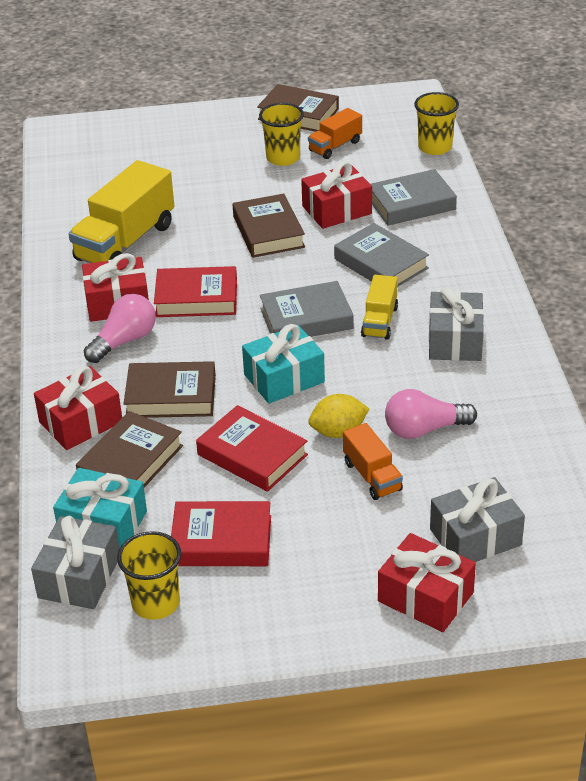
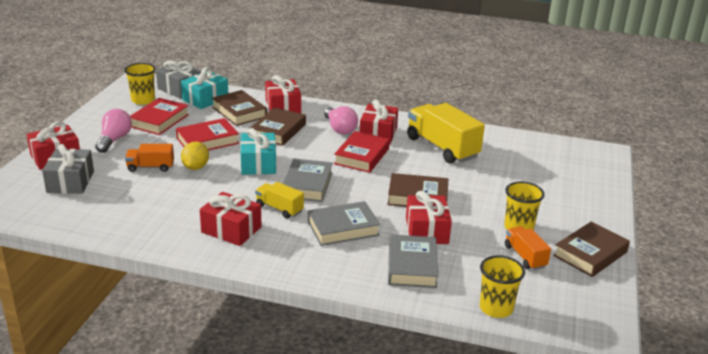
camera: 110 degrees right, 10 degrees down
pink light bulb [385,389,477,439] -> pink light bulb moved to [95,109,132,153]
grey gift [429,287,484,361] -> red gift [200,192,262,246]

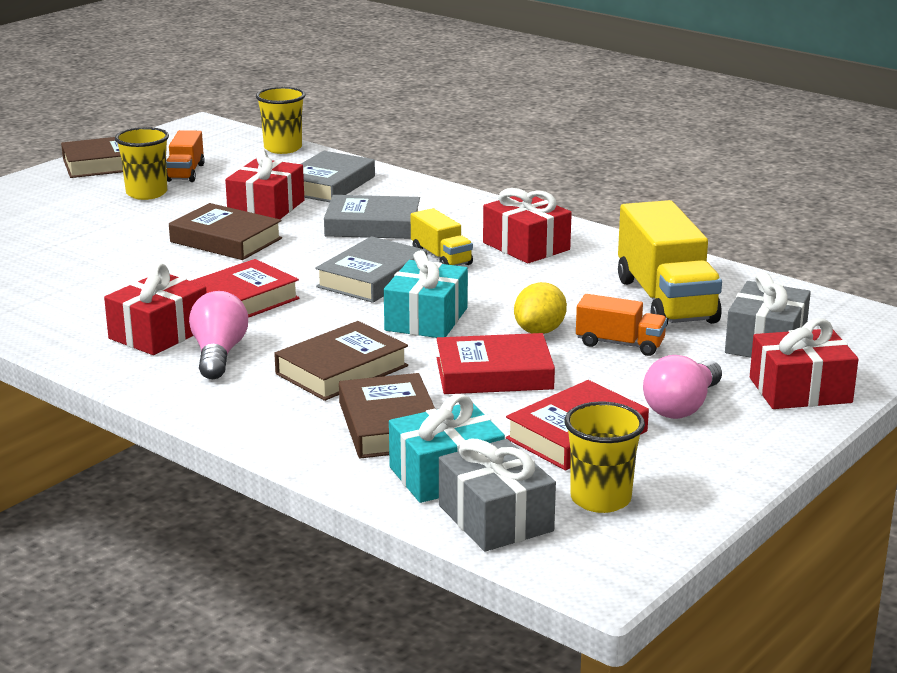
camera: 155 degrees left, 5 degrees down
red gift [265,75,301,113] -> none
yellow truck [407,103,485,164] -> yellow truck moved to [618,200,722,326]

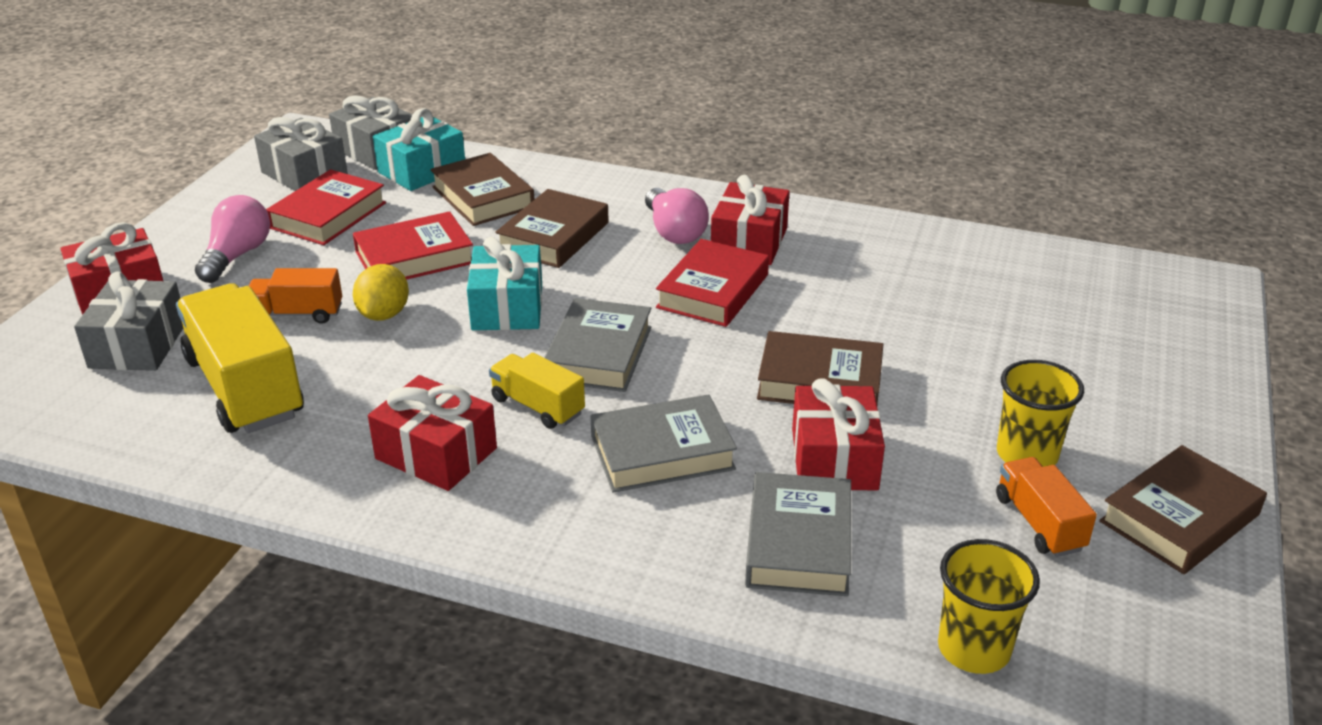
camera: 160 degrees right, 10 degrees up
yellow cup [564,401,645,513] -> grey gift [254,117,348,191]

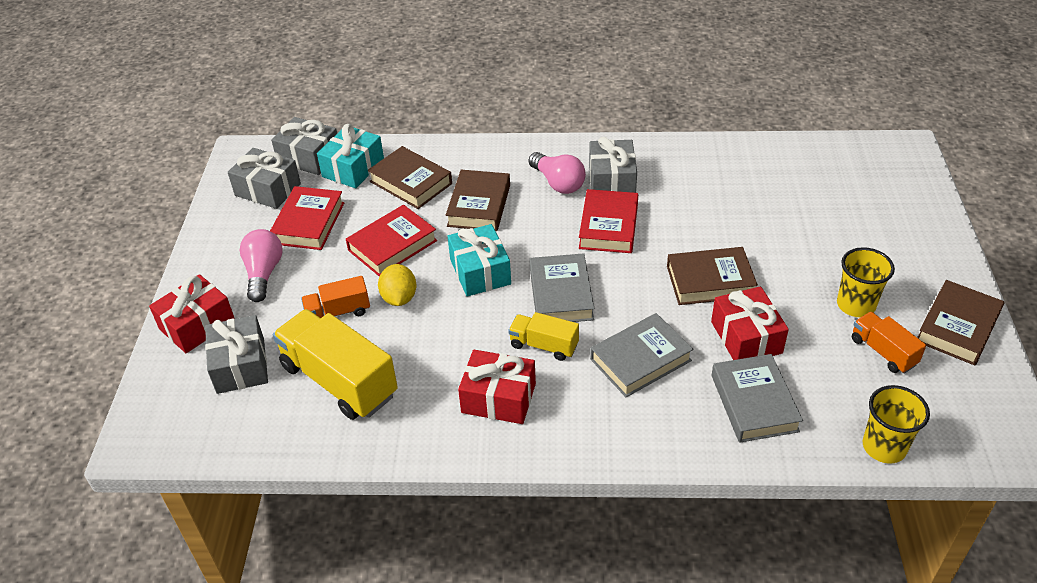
camera: 15 degrees left, 10 degrees up
red gift [711,175,790,265] -> grey gift [589,137,637,193]

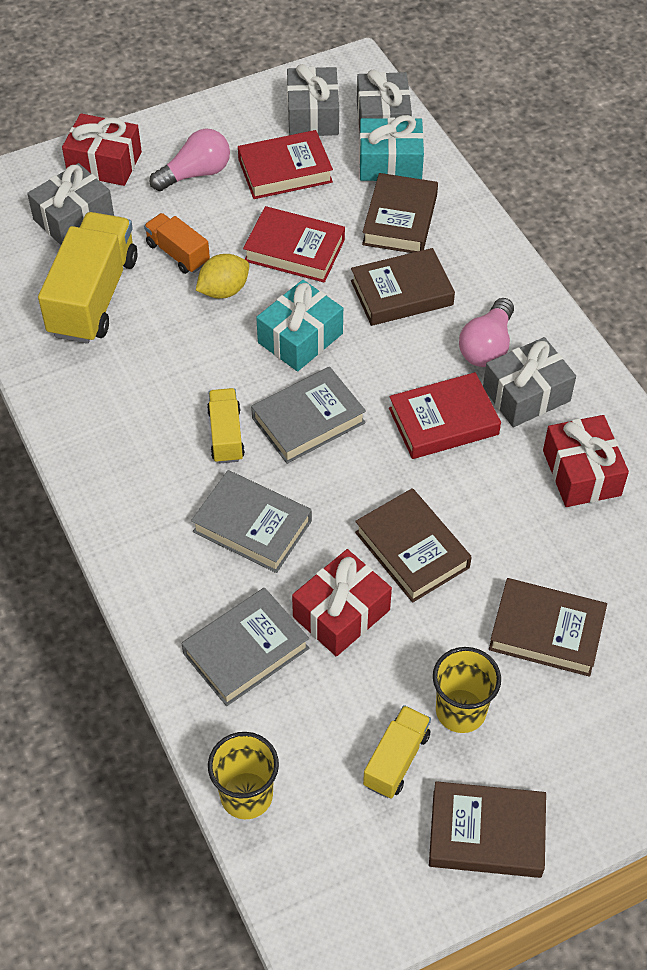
camera: 60 degrees right, 10 degrees up
red gift [458,350,536,424] -> red gift moved to [543,415,629,507]
orange truck [852,312,926,374] -> yellow truck [363,705,431,798]
none -> brown book [489,578,607,677]

